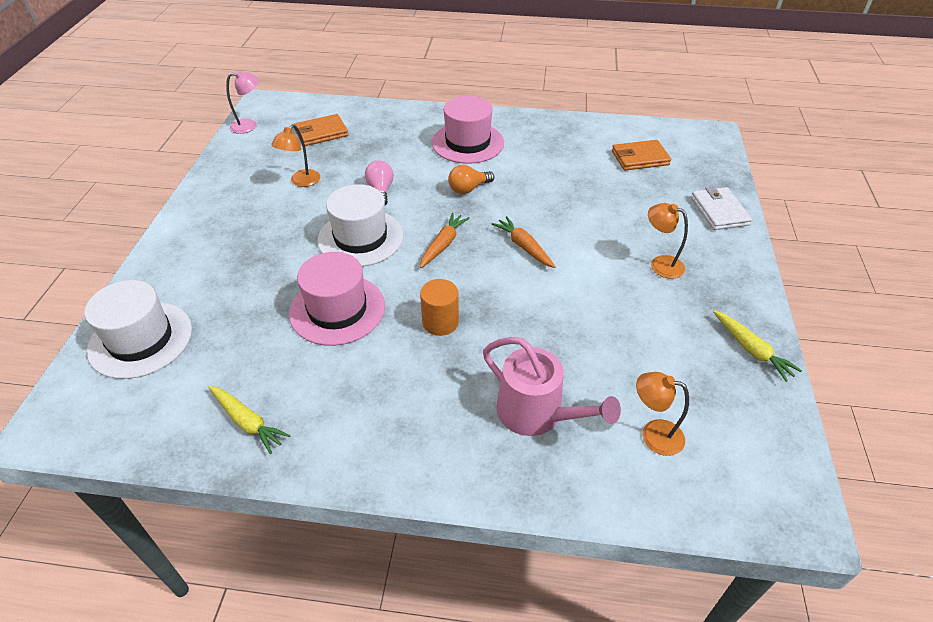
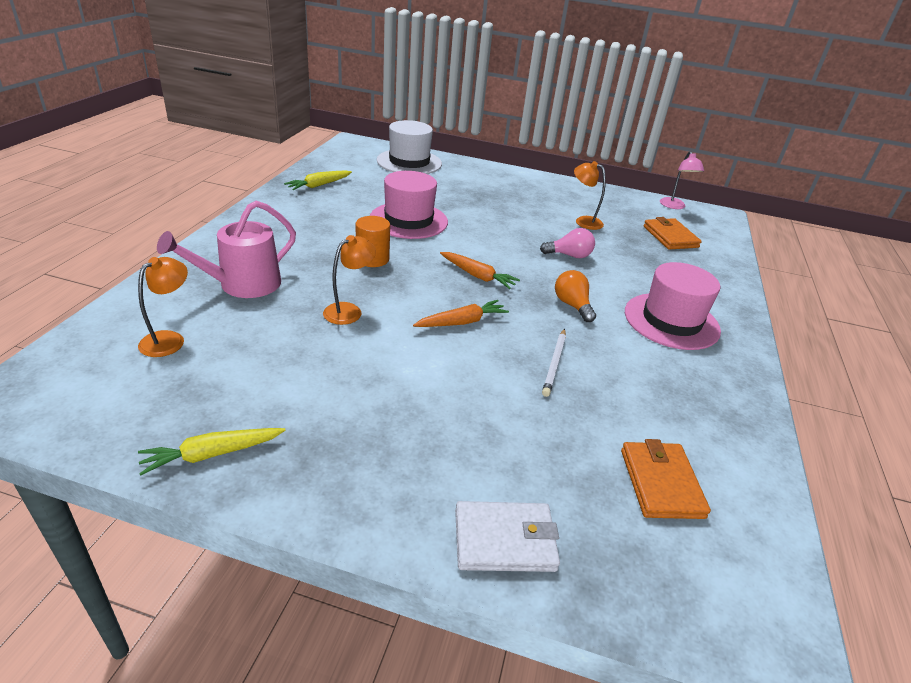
camera: 95 degrees right, 10 degrees down
white hat [317,184,403,267] -> none
orange lamp [648,203,688,279] -> orange lamp moved to [323,235,376,325]
none -> white pencil [542,329,566,397]

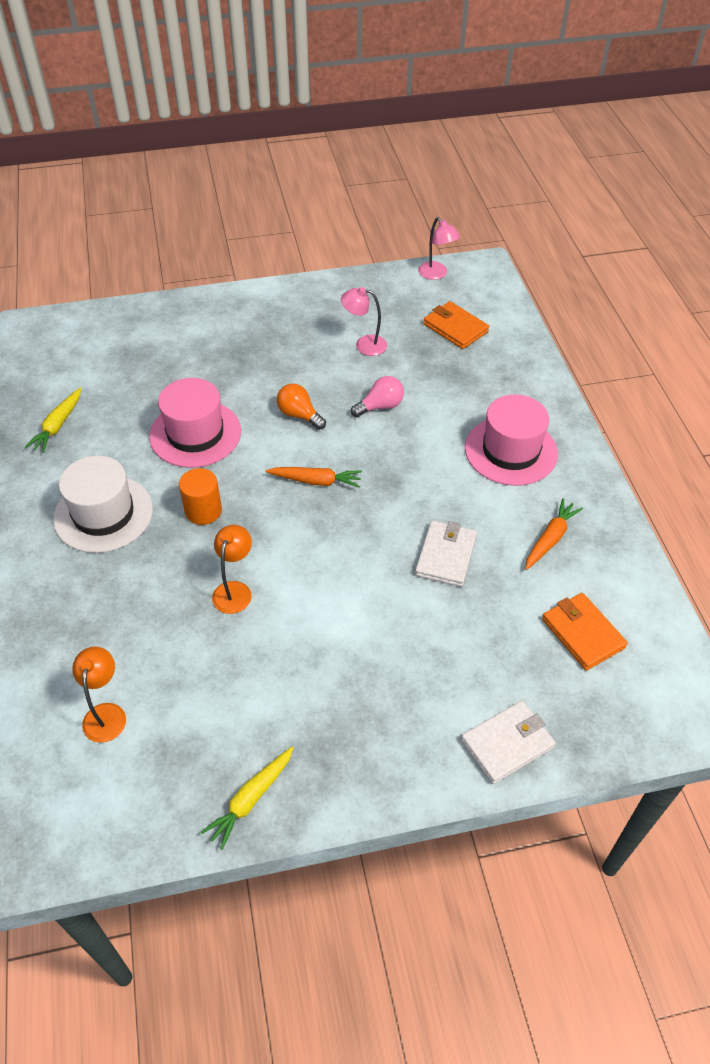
camera: 25 degrees left, 15 degrees up
pink watering can [157,201,296,298] -> none
white hat [377,120,442,174] -> white hat moved to [53,456,153,553]
orange carrot [413,300,509,327] -> orange carrot moved to [525,498,583,570]
white pencil [542,329,566,397] -> white wallet [415,520,477,587]
orange light bulb [555,270,596,322] -> orange light bulb moved to [277,384,326,430]
orange lamp [574,161,606,230] -> pink lamp [341,287,387,356]

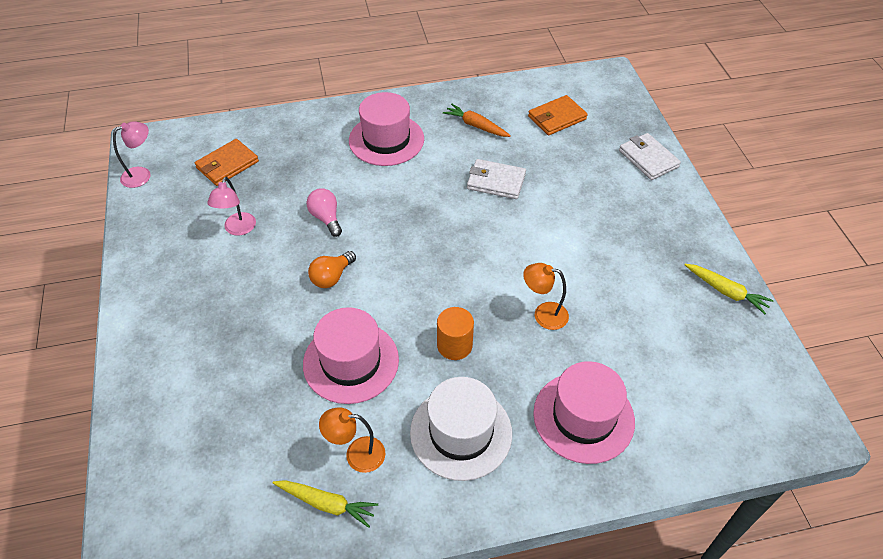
camera: 90 degrees left, 0 degrees up
orange lamp [72,647,126,743] -> orange lamp moved to [319,407,385,473]
orange carrot [265,467,362,488] -> none
none -> pink hat [533,361,635,464]

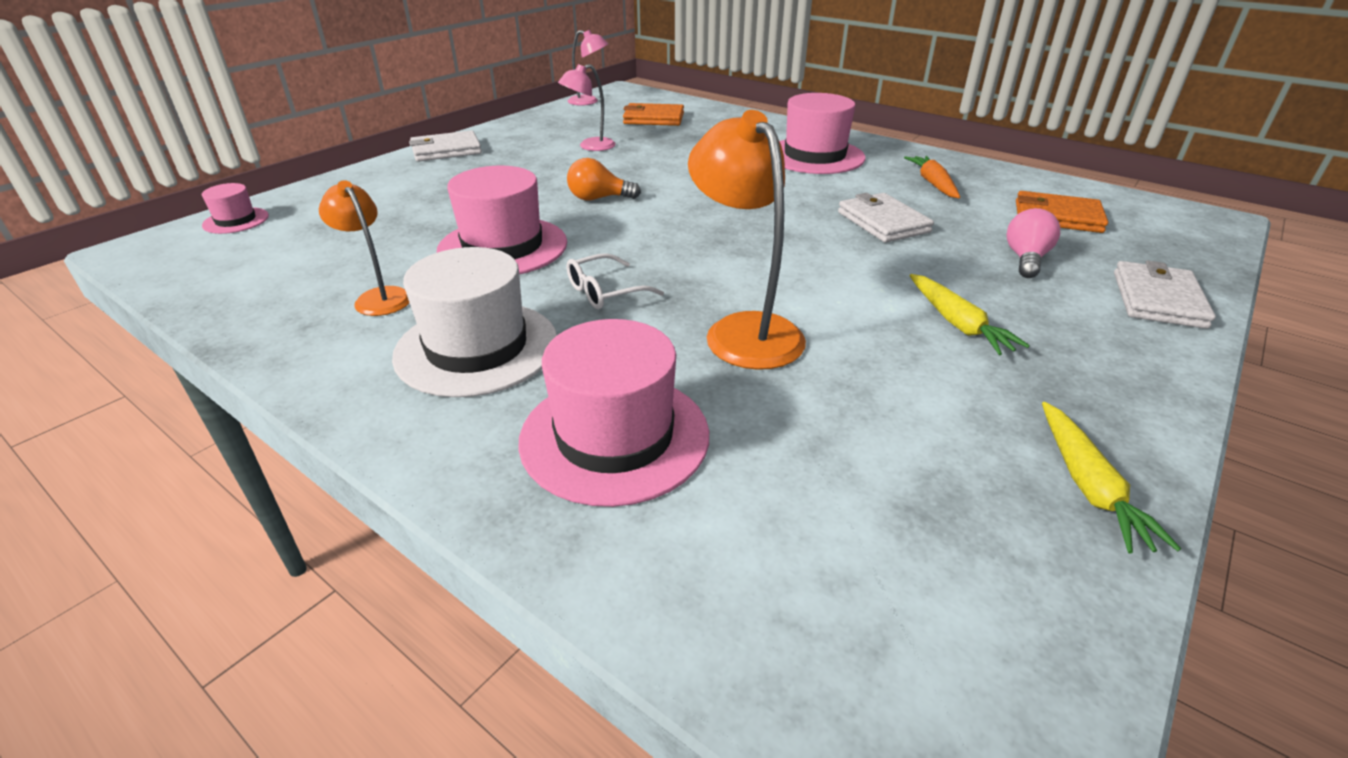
camera: 50 degrees right, 15 degrees down
yellow carrot [273,480,378,528] -> yellow carrot moved to [909,274,1030,355]
pink light bulb [307,188,342,237] -> pink light bulb moved to [1006,208,1060,278]
orange cylinder [437,307,474,360] -> white glasses [567,253,664,309]
orange lamp [523,263,569,330] -> orange lamp [688,110,806,370], size x1.66
none -> pink hat [202,183,269,234]
none -> white wallet [409,130,482,162]

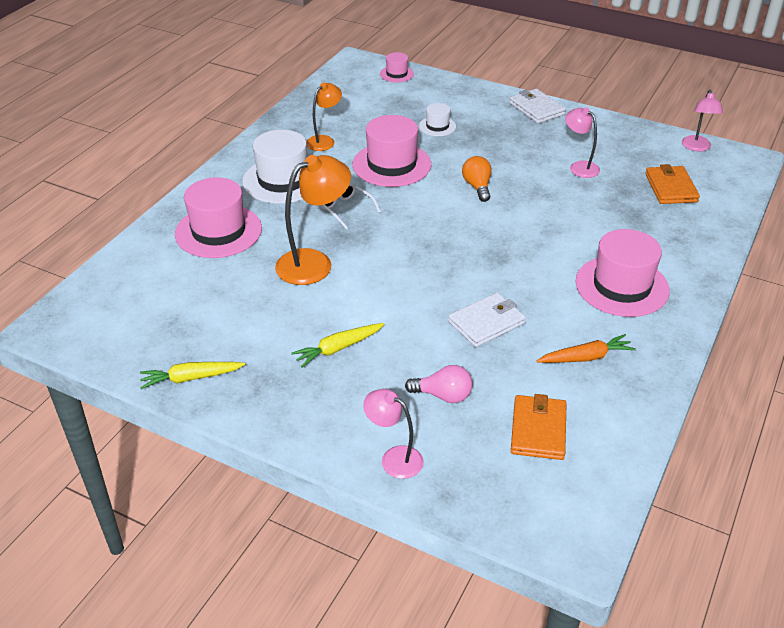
camera: 80 degrees right, 5 degrees up
white wallet [1114,261,1216,329] -> pink lamp [363,389,424,479]
none -> white hat [419,103,456,136]

